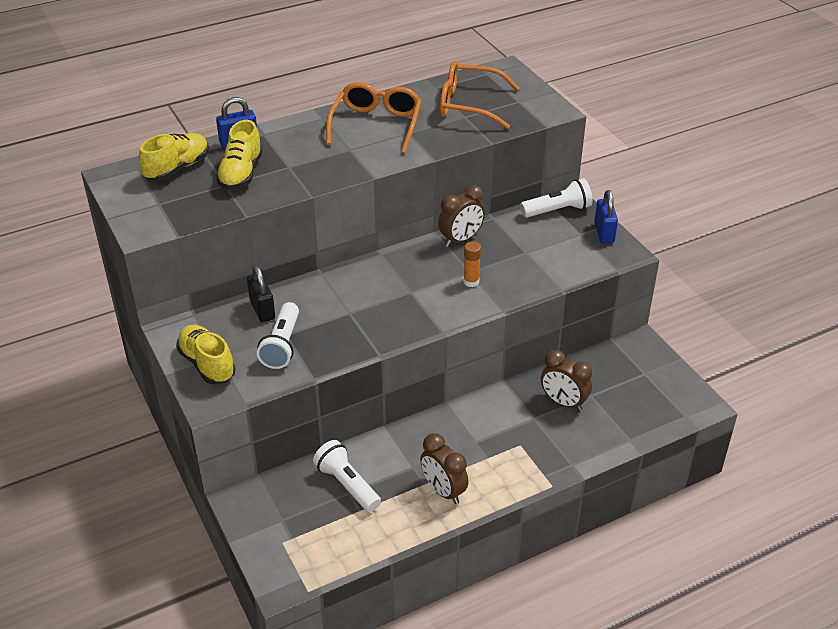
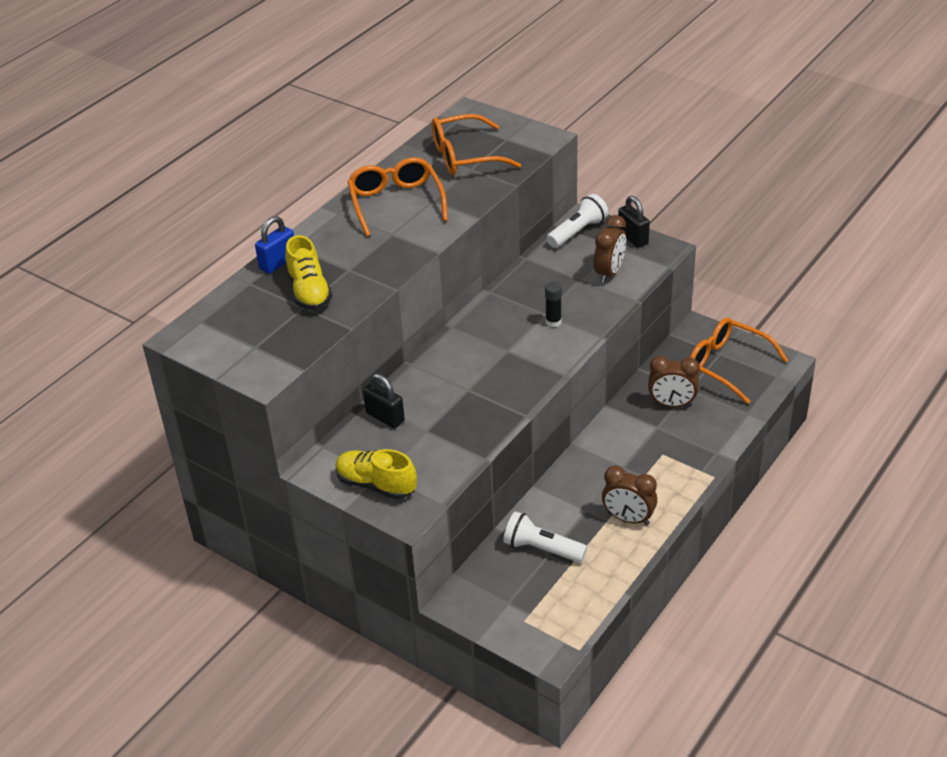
camera: 25 degrees left, 0 degrees up
yellow shoe [139,133,209,181] -> none
white flashlight [257,302,299,369] -> none
brown clock [438,185,485,247] -> brown clock moved to [594,215,626,283]
orange glue stick [463,241,481,287] -> black glue stick [545,282,562,327]
blue padlock [594,190,618,243] -> black padlock [618,196,650,248]
none -> orange glasses [690,318,788,404]

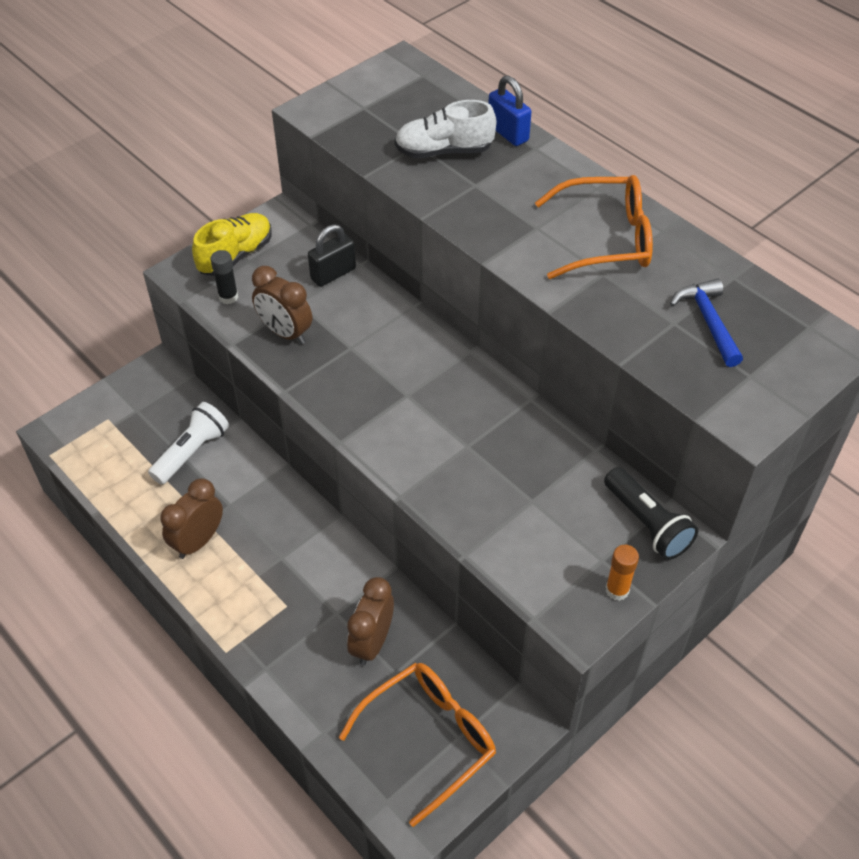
camera: 100 degrees right, 10 degrees up
yellow shoe [285,235,332,310] -> white shoe [395,100,496,158]
orange glasses [432,114,521,175] -> blue hammer [670,279,743,367]
black glue stick [545,282,562,327] -> black glue stick moved to [210,250,238,304]
white flashlight [546,194,609,248] -> black flashlight [604,467,698,560]
brown clock [594,215,626,283] -> brown clock moved to [252,266,312,344]
black padlock [618,196,650,248] -> orange glue stick [606,545,639,601]

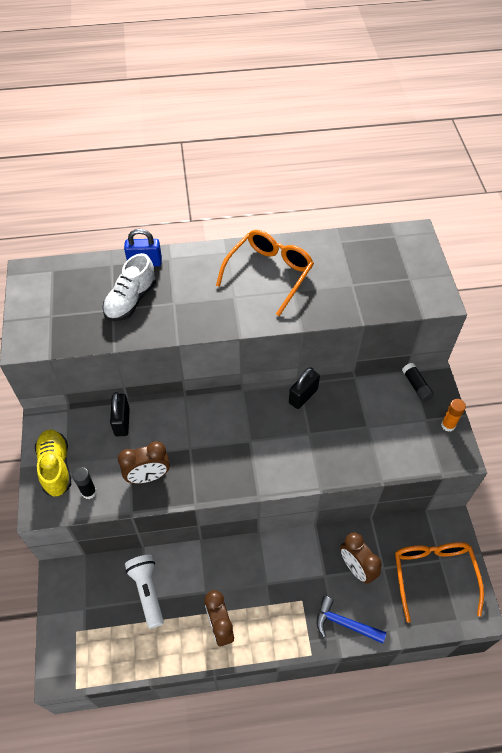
camera: 55 degrees left, 5 degrees up
black flashlight [604,467,698,560] -> black glue stick [402,363,434,402]
blue hammer [670,279,743,367] -> blue hammer moved to [316,596,386,644]
none -> black padlock [289,367,320,409]

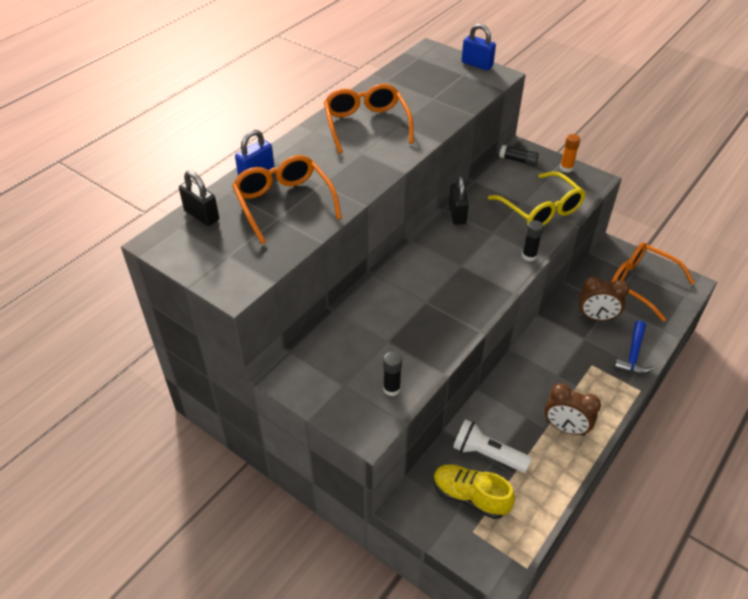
camera: 45 degrees left, 10 degrees down
yellow shoe [35,430,71,497] -> yellow shoe moved to [433,464,515,519]
white shoe [102,253,156,321] -> orange glasses [232,155,342,244]
black padlock [110,392,130,436] -> black padlock moved to [179,170,219,226]
brown clock [118,441,170,484] -> none
blue hammer [316,596,386,644] -> blue hammer turned 45 degrees counterclockwise [614,320,654,374]
none -> blue padlock [462,24,496,70]
none -> yellow glasses [488,171,586,226]
none -> black glue stick [522,220,544,261]

